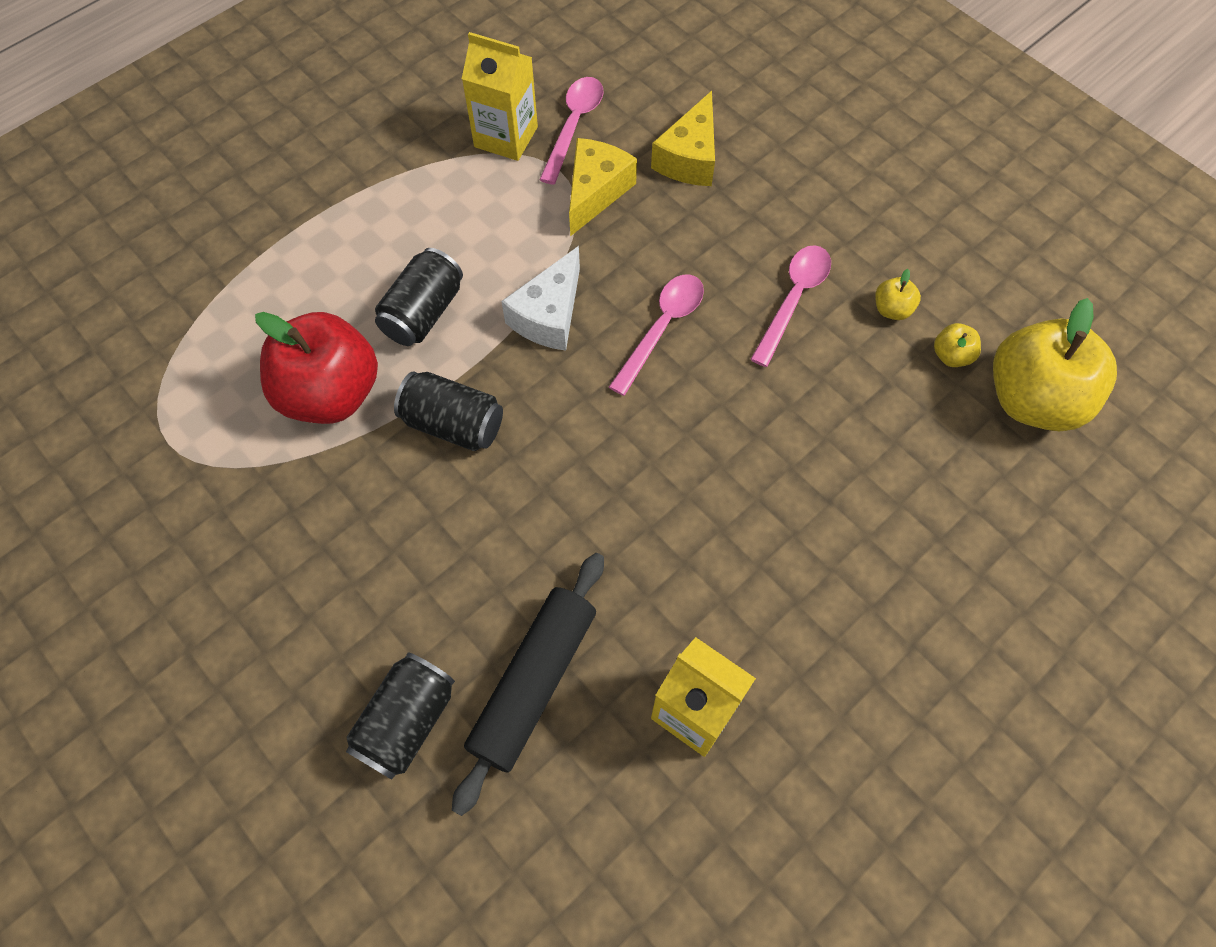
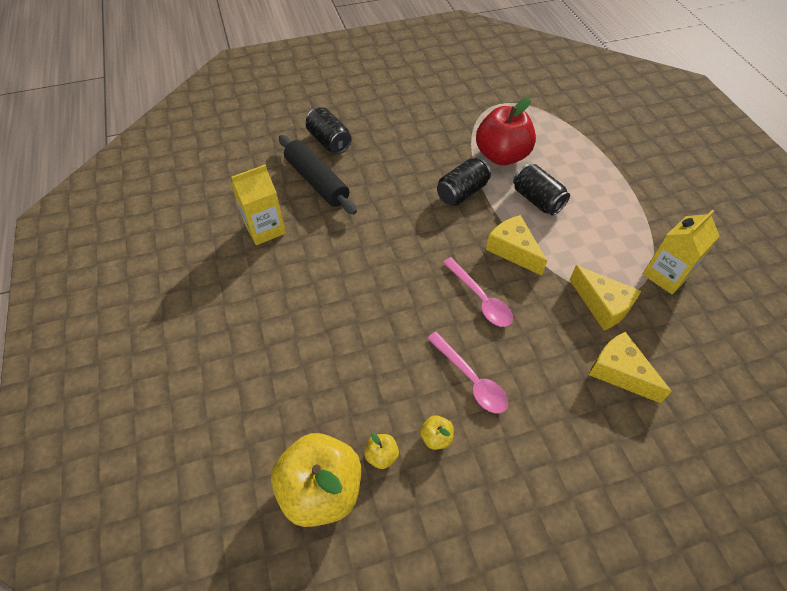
camera: 115 degrees right, 10 degrees down
white cheese [501,246,580,351] -> yellow cheese [486,215,547,276]
pink spoon [539,77,603,185] -> none

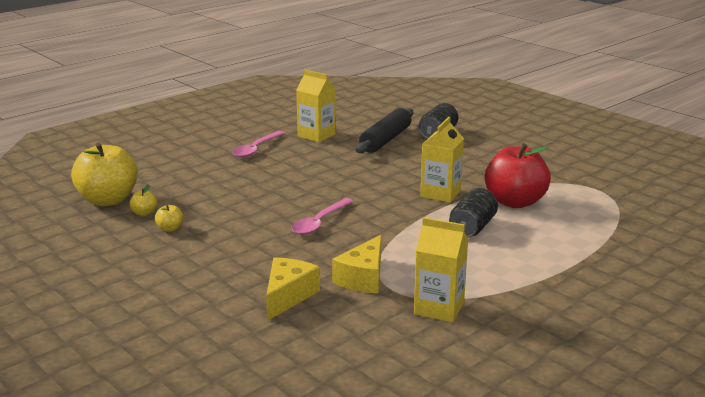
camera: 65 degrees right, 30 degrees down
pink spoon [427,332,508,413] -> pink spoon moved to [233,131,285,158]
black can [437,157,491,205] -> yellow carton [420,117,464,203]
yellow cheese [486,215,547,276] -> none

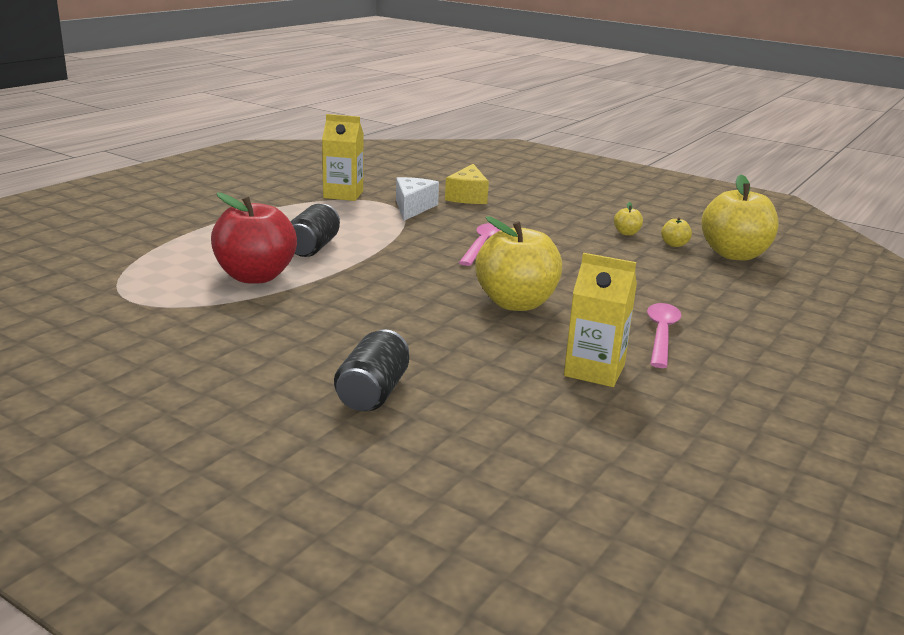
camera: 165 degrees right, 0 degrees up
yellow cheese [332,235,381,293] -> white cheese [396,177,439,221]
black rolling pin [356,108,413,153] -> none
yellow carton [420,117,464,203] -> none
none -> yellow apple [475,216,562,311]

